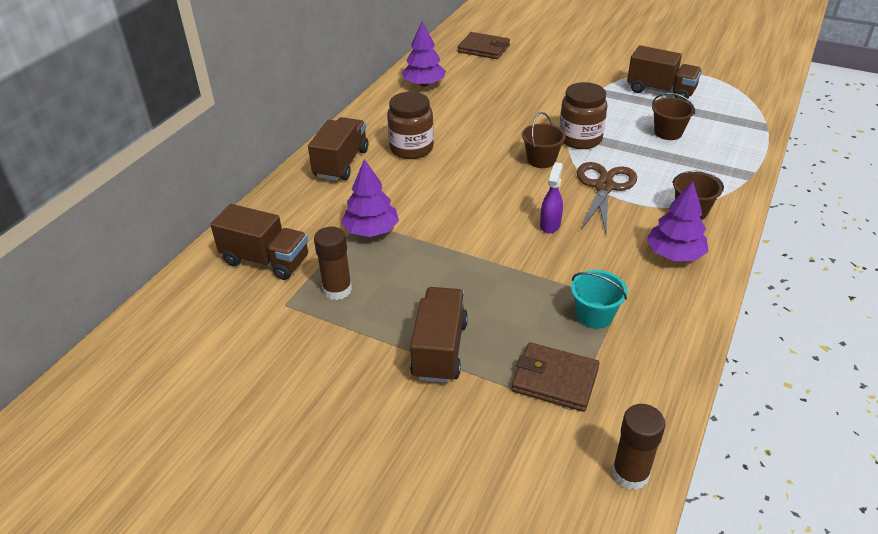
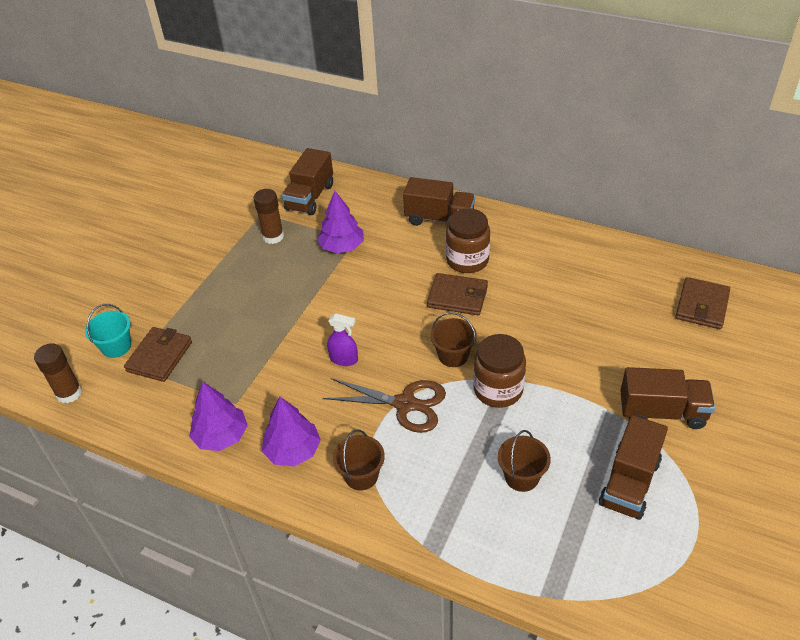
camera: 90 degrees right, 5 degrees up
purple tree [402,22,446,87] -> purple tree moved to [189,382,248,451]
brown truck [410,287,468,383] -> brown truck moved to [620,367,715,429]
turquoise bucket [571,270,628,329] -> turquoise bucket moved to [85,304,131,358]
none -> brown wallet [427,273,488,315]

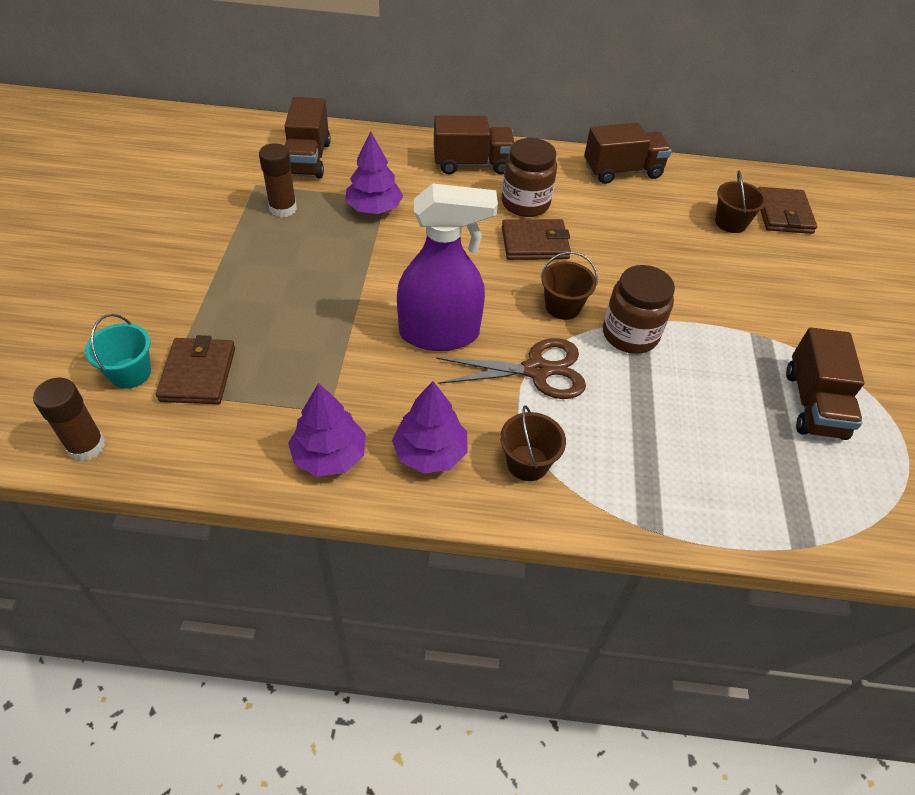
camera: 25 degrees left, 5 degrees up
purple spray bottle [327,313,358,366] -> purple spray bottle [397,183,498,351], size x2.21
brown bucket [498,430,551,492] -> brown bucket moved to [715,170,767,233]
brown truck [620,367,715,429] -> brown truck moved to [584,123,672,184]

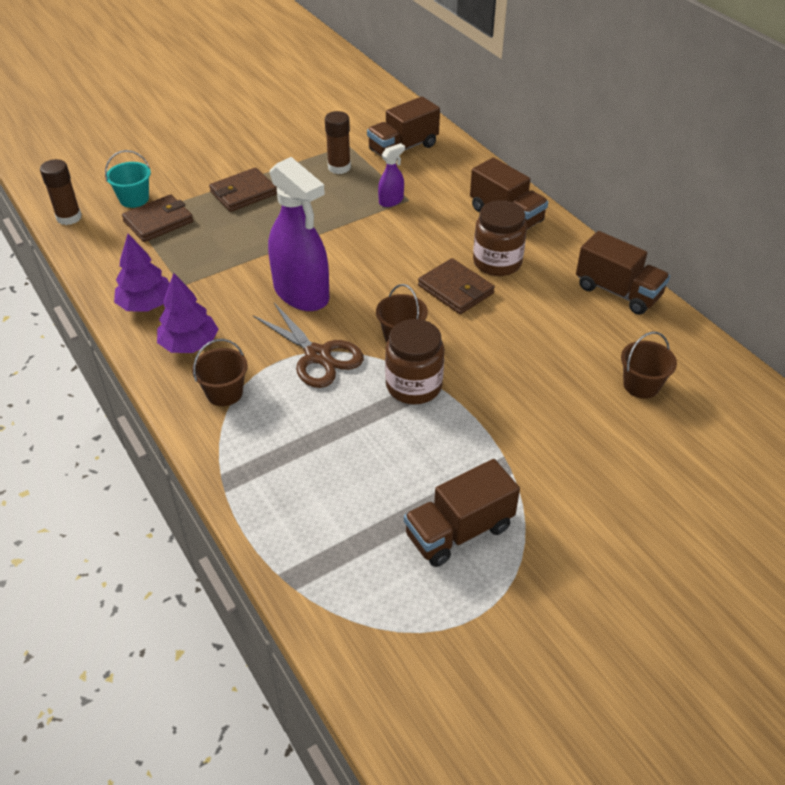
camera: 55 degrees right, 5 degrees down
purple tree [345,131,403,214] -> purple spray bottle [378,143,405,207]
brown wallet [758,187,817,234] -> brown wallet moved to [209,167,277,212]

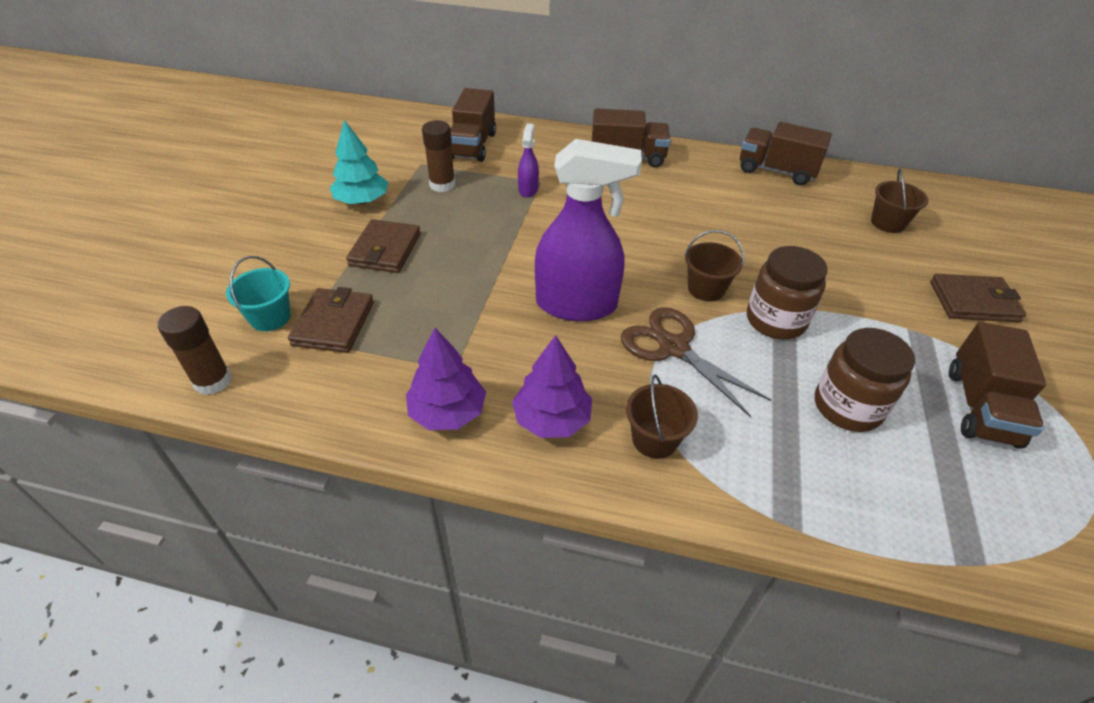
camera: 45 degrees left, 0 degrees up
brown scissors [253,303,364,388] -> brown scissors turned 135 degrees counterclockwise [621,307,771,417]
brown wallet [418,258,495,314] -> brown wallet moved to [930,274,1026,322]
brown jar [473,200,527,276] -> brown jar moved to [815,328,915,432]
brown truck [576,231,670,315] -> brown truck turned 150 degrees counterclockwise [740,122,832,186]
none -> turquoise tree [330,120,388,205]

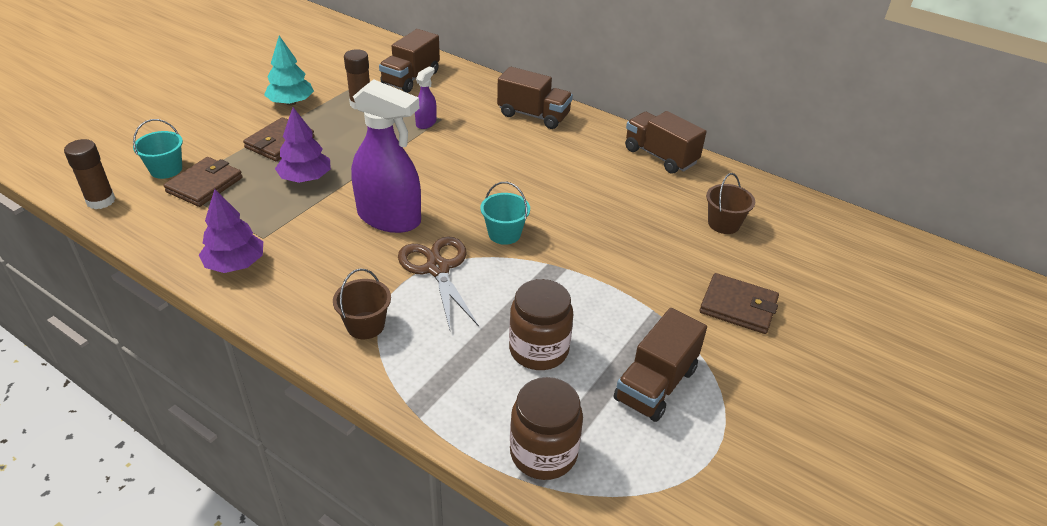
camera: 20 degrees right, 5 degrees down
purple tree [512,335,592,438] -> purple tree moved to [275,107,331,183]
brown bucket [685,230,744,301] -> turquoise bucket [481,182,530,245]
brown jar [747,246,828,339] -> brown jar moved to [510,377,583,480]

